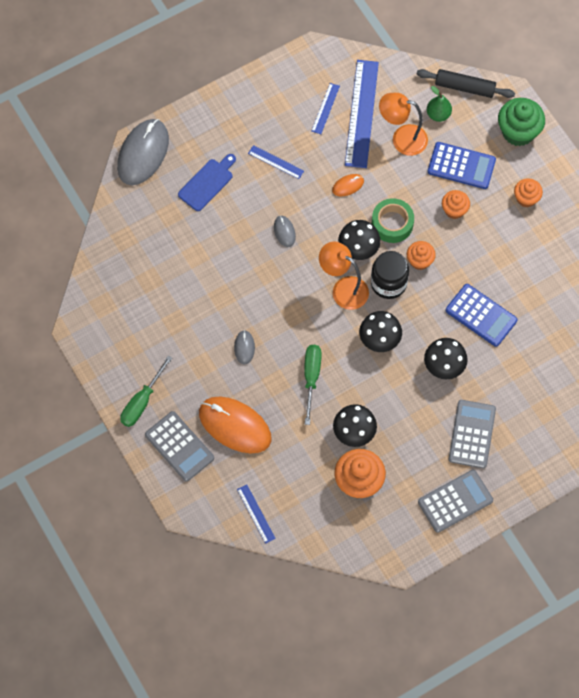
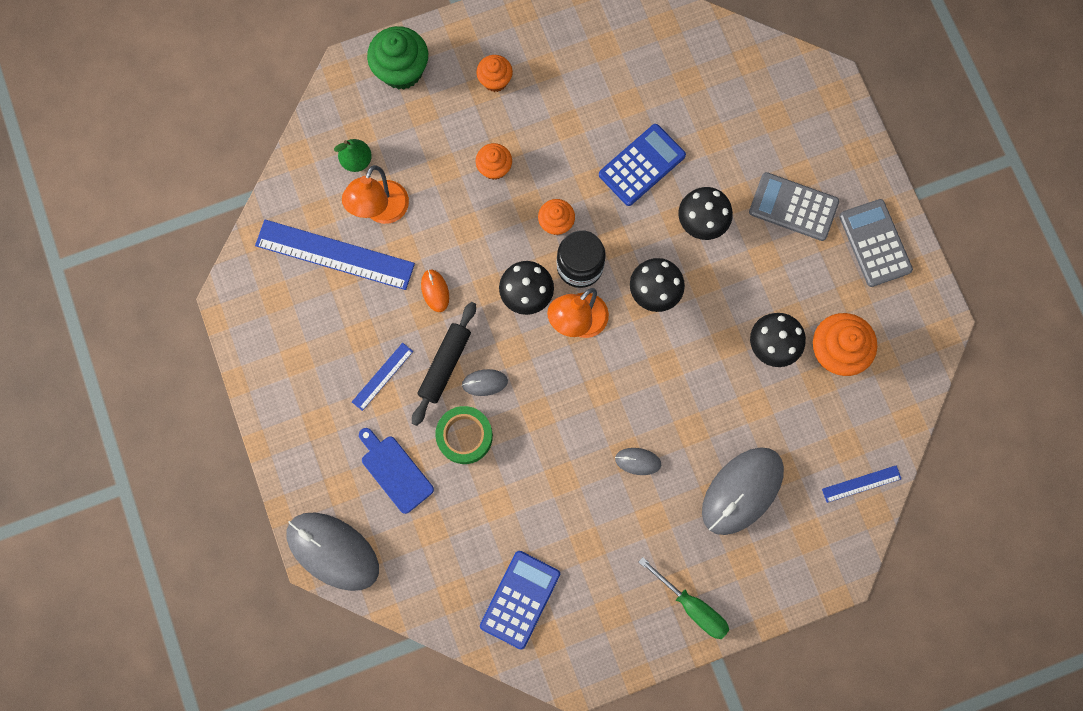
camera: 80 degrees left, 10 degrees up
grey calculator [145,411,214,482] -> none
orange mouse [199,397,272,453] -> grey mouse [702,447,784,535]
green screwdriver [304,345,322,425] -> none
blue ruler [311,83,340,134] -> none
green tape [372,198,414,243] -> green tape moved to [435,406,493,464]
black rolling pin [417,69,515,98] -> black rolling pin moved to [412,302,476,426]
blue calculator [428,142,496,189] -> blue calculator moved to [480,551,560,650]

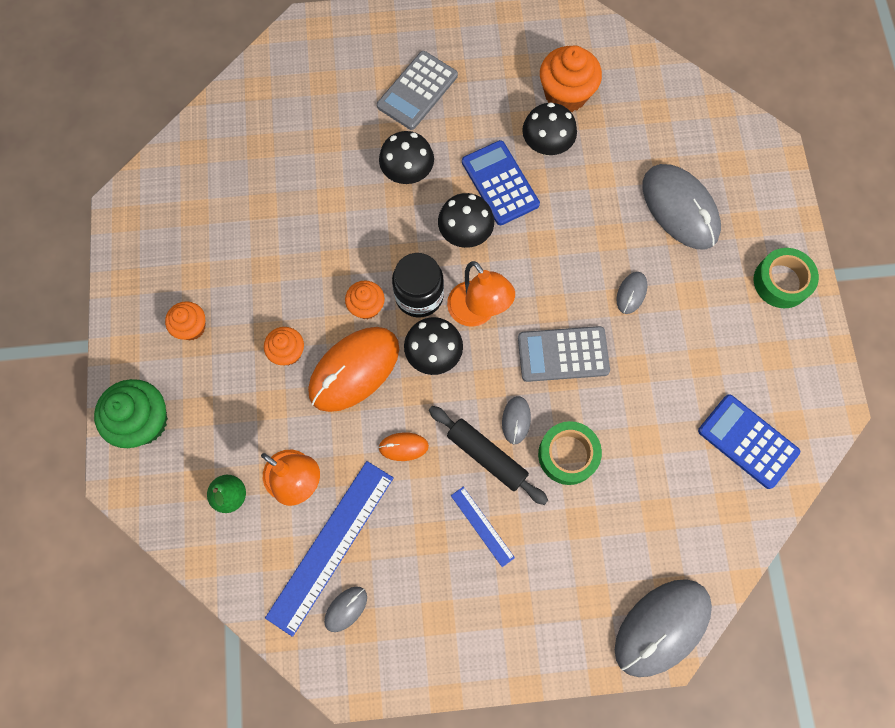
camera: 75 degrees left, 5 degrees down
blue cutting board [359,428,434,514] -> none
blue calculator [599,124,686,206] -> blue calculator moved to [462,140,540,225]
green screwdriver [639,557,729,639] -> green tape [754,248,819,308]
blue ruler [822,465,902,503] -> none
grey calculator [839,199,913,287] -> grey calculator moved to [518,326,610,382]
none -> orange mouse [308,327,399,412]
none -> grey mouse [324,586,367,632]

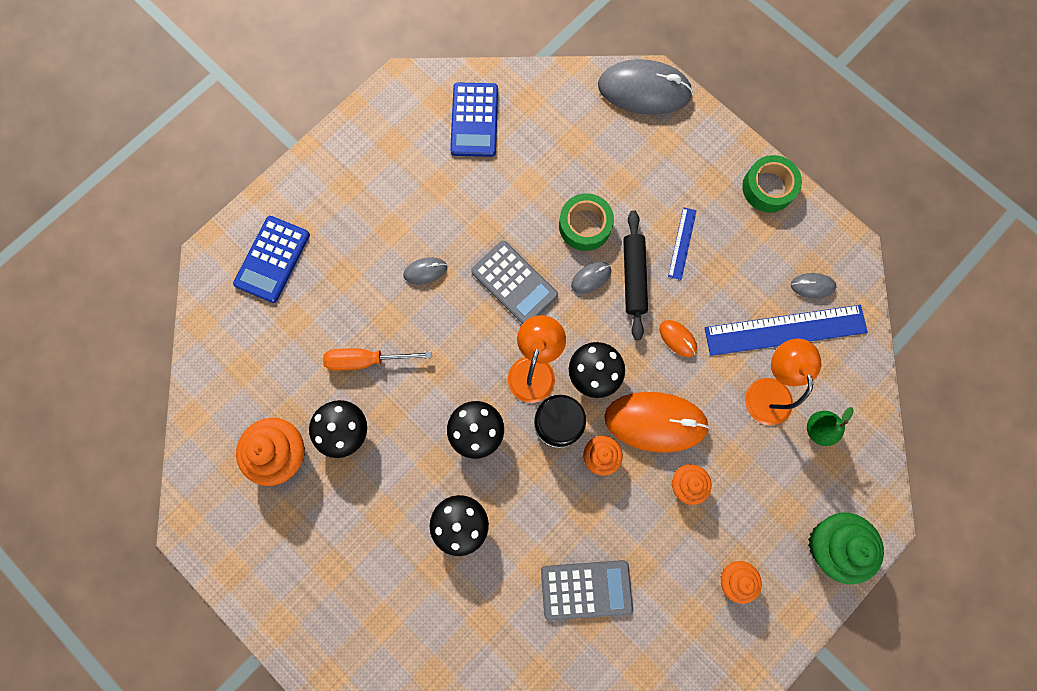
camera: 130 degrees left, 5 degrees up
grey calculator [377,51,458,130] -> grey calculator moved to [541,560,633,621]
blue calculator [462,140,540,225] -> blue calculator moved to [233,216,310,303]
grey mouse [643,164,721,250] -> none
green tape [754,248,819,308] -> green tape moved to [742,155,802,212]
none -> orange screwdriver [323,348,431,371]

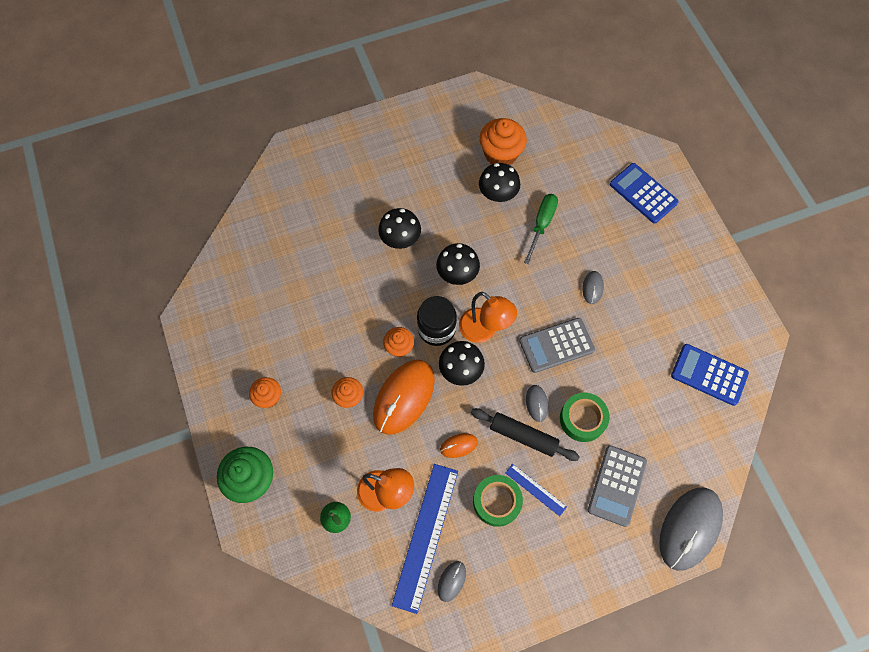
camera: 115 degrees right, 10 degrees down
orange screwdriver [323,348,431,371] -> green screwdriver [524,194,558,264]
grey calculator [541,560,633,621] -> grey calculator moved to [588,445,647,527]
green tape [742,155,802,212] -> green tape moved to [473,475,523,527]

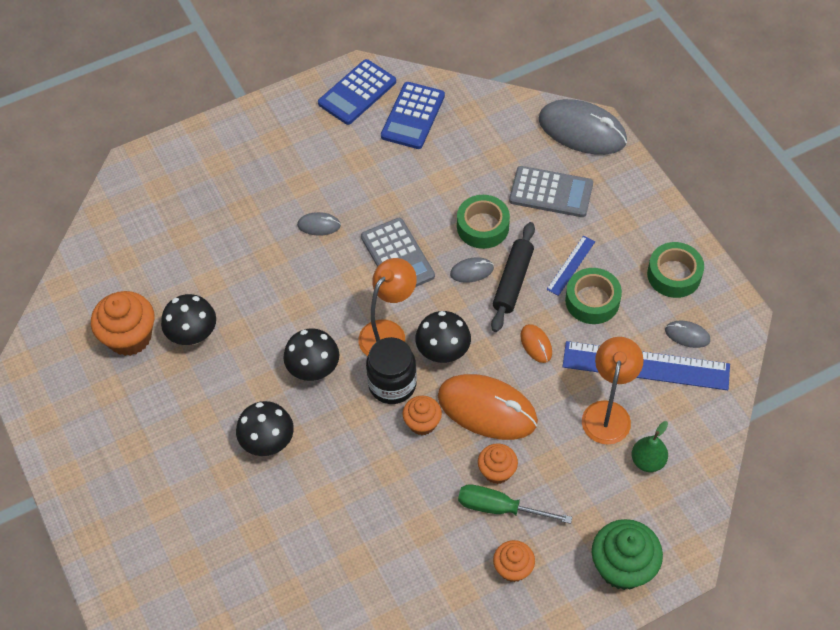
camera: 95 degrees left, 10 degrees down
green screwdriver [524,194,558,264] -> green screwdriver moved to [458,484,572,524]
blue calculator [610,163,679,224] -> blue calculator moved to [318,59,396,125]
none -> green tape [647,242,704,298]

